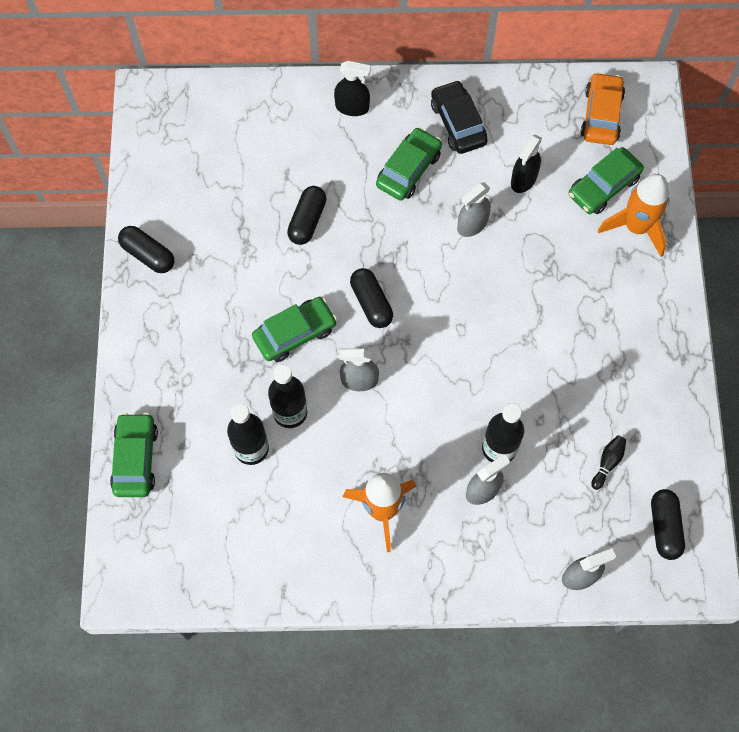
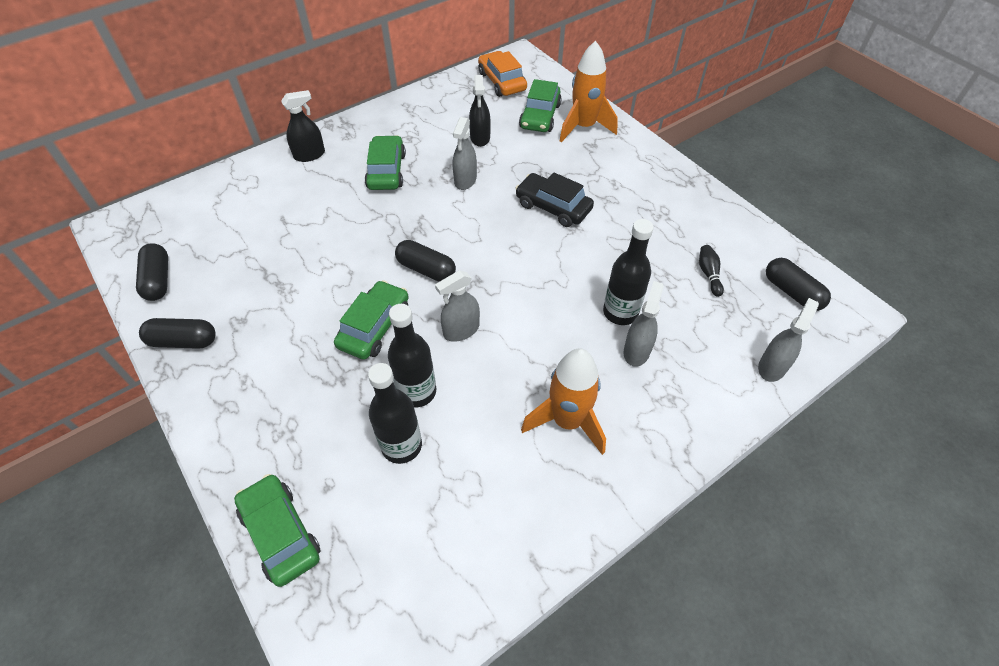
camera: 35 degrees left, 15 degrees down
black capsule [287,186,327,245] -> black capsule moved to [136,243,168,301]
black car [431,80,488,154] -> black car moved to [515,173,594,227]

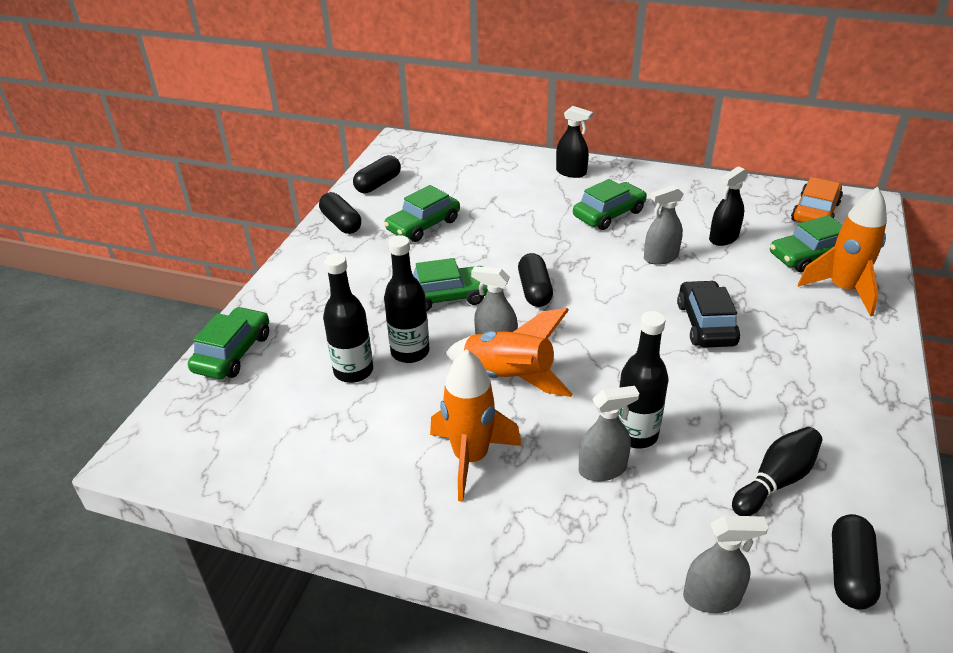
camera: 55 degrees right, 15 degrees down
black bowling pin [699,245,724,297] -> black bowling pin [732,427,822,516], size x1.60
none -> green car [384,185,460,242]
none -> orange rocket [446,308,573,397]

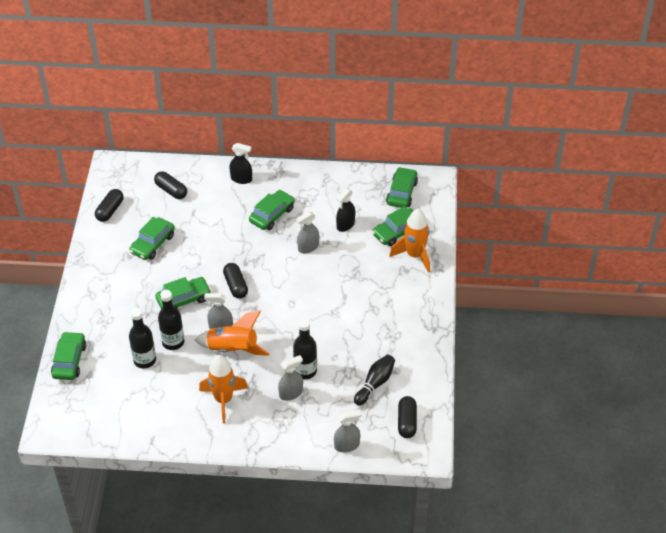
camera: 15 degrees left, 10 degrees up
black capsule [319,192,361,234] -> black capsule moved to [154,171,187,199]
black car [677,280,740,348] -> none
orange car [791,177,843,223] -> green car [386,167,418,208]

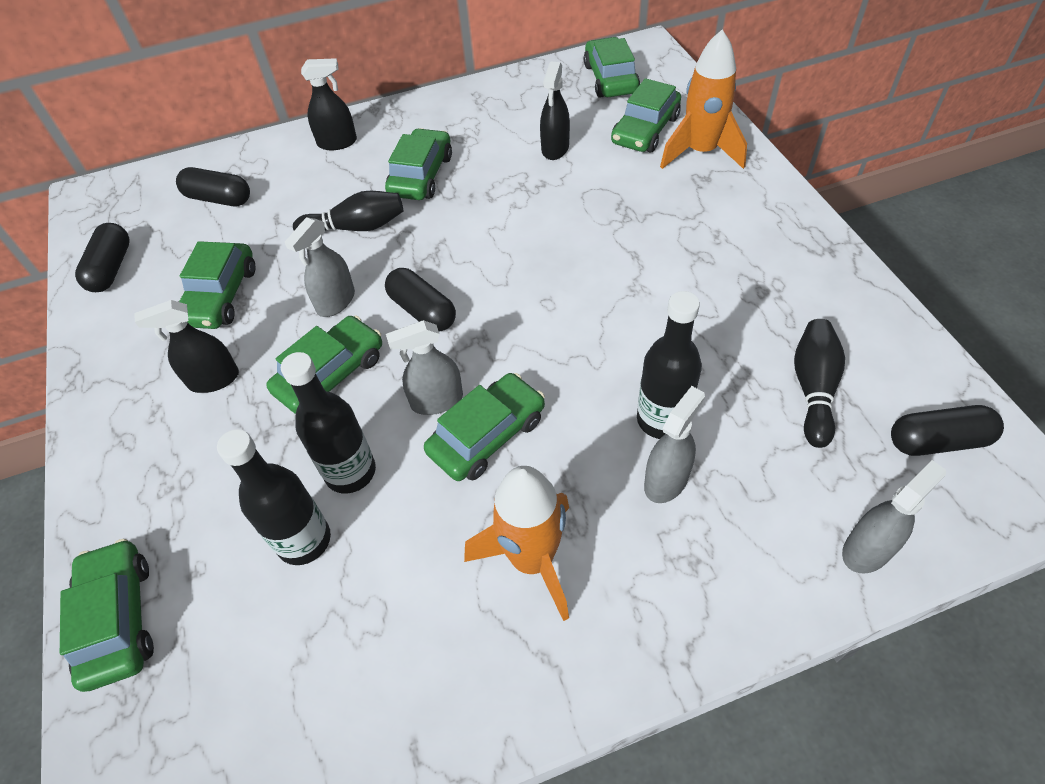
camera: 20 degrees left, 5 degrees up
orange rocket [195,310,270,356] -> green car [424,373,545,481]
grey spray bottle [296,211,319,254] -> grey spray bottle moved to [285,217,355,317]
black capsule [398,396,417,438] -> black capsule turned 75 degrees counterclockwise [891,405,1004,456]
none -> black spray bottle [134,300,239,393]
none -> black bowling pin [293,191,403,231]

